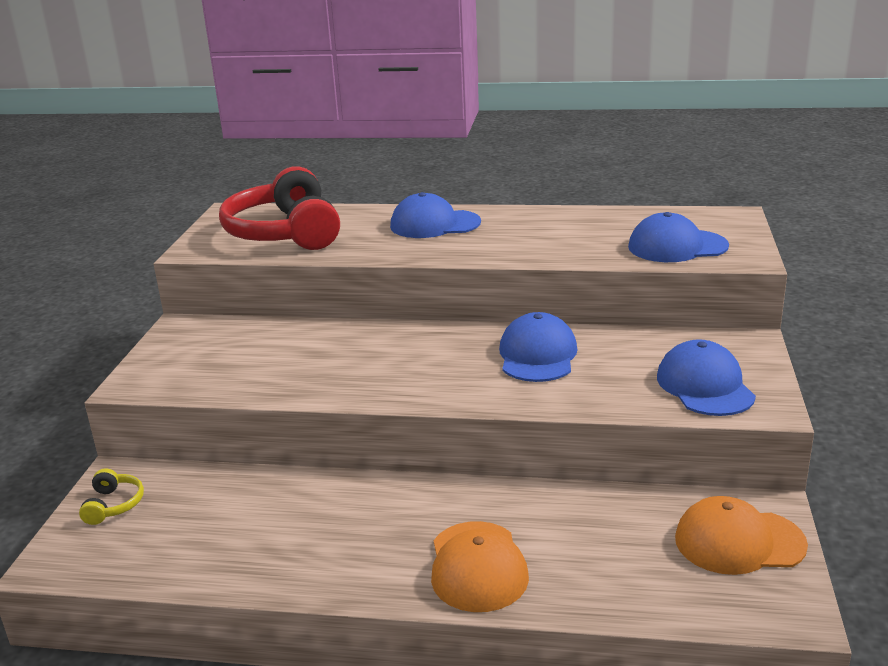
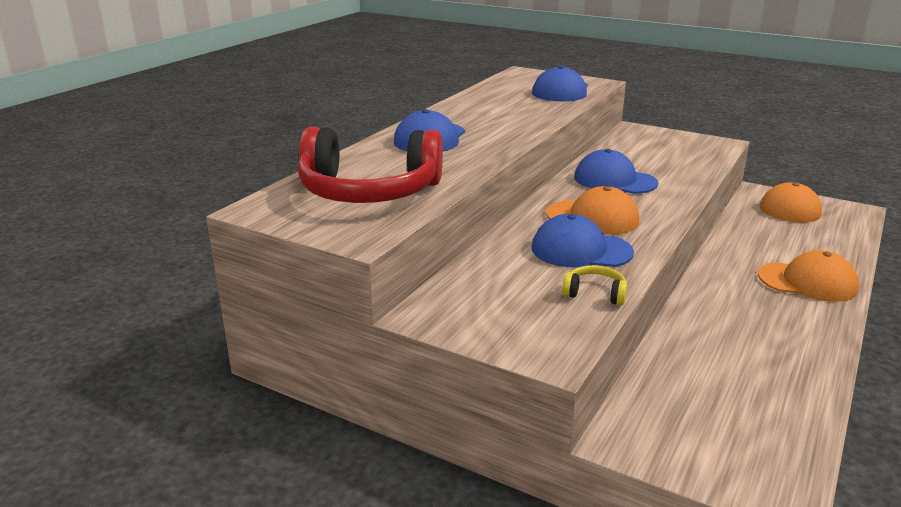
camera: 70 degrees left, 0 degrees up
yellow headphones [79,468,144,525] -> yellow headphones moved to [562,265,628,305]
blue cap [657,339,756,416] -> blue cap moved to [532,214,634,268]
none -> orange cap [546,186,639,235]

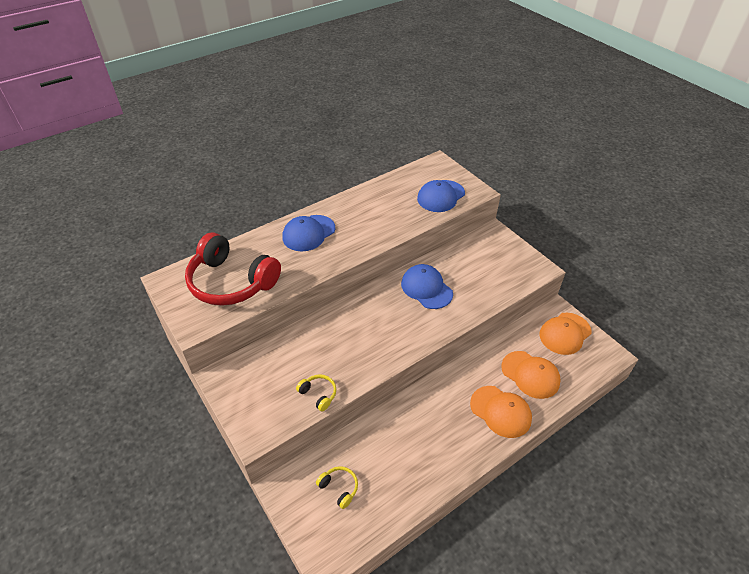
camera: 25 degrees right, 20 degrees up
blue cap [532,214,634,268] -> none
orange cap [546,186,639,235] -> orange cap moved to [501,351,561,399]
none -> yellow headphones [316,466,358,509]

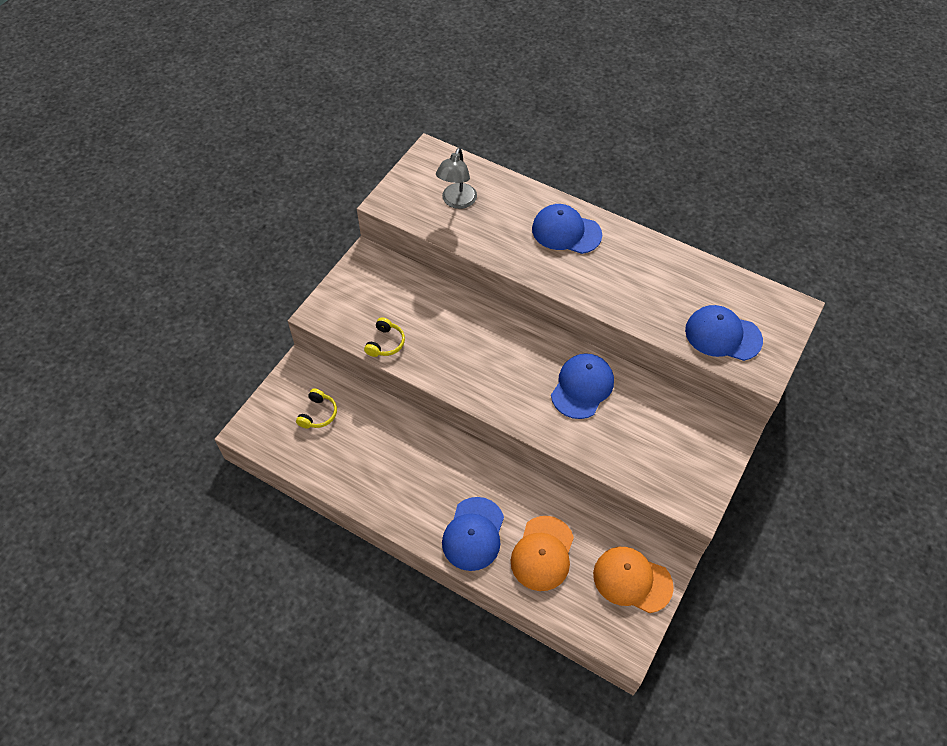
camera: 65 degrees right, 10 degrees up
red headphones [185,233,281,306] -> grey lamp [436,148,477,209]
orange cap [470,386,532,438] -> blue cap [442,497,504,571]

